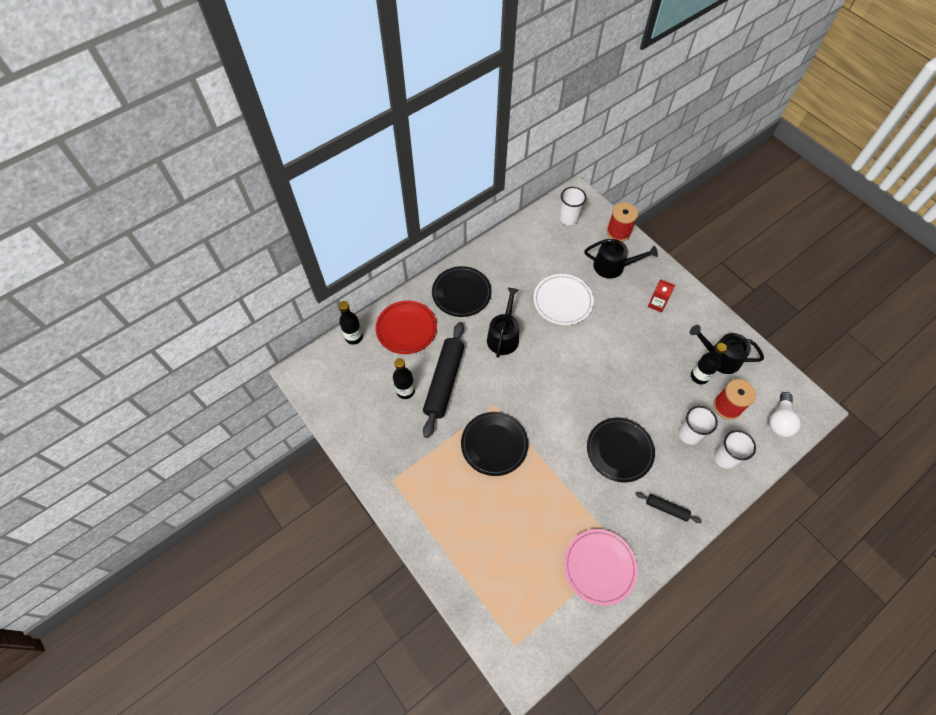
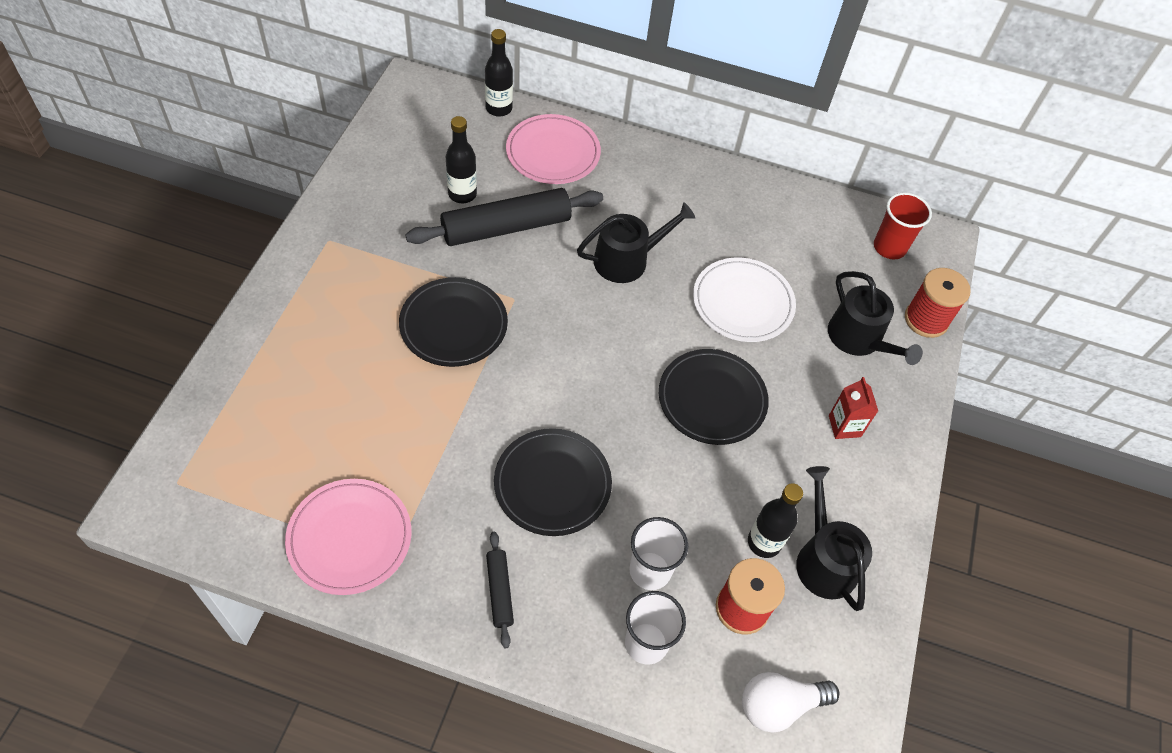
camera: 50 degrees right, 5 degrees down
red plate [376,300,437,354] -> pink plate [506,114,601,184]
black plate [432,266,491,317] -> black plate moved to [659,349,769,445]
white cup [559,187,587,225] -> red cup [874,192,932,260]

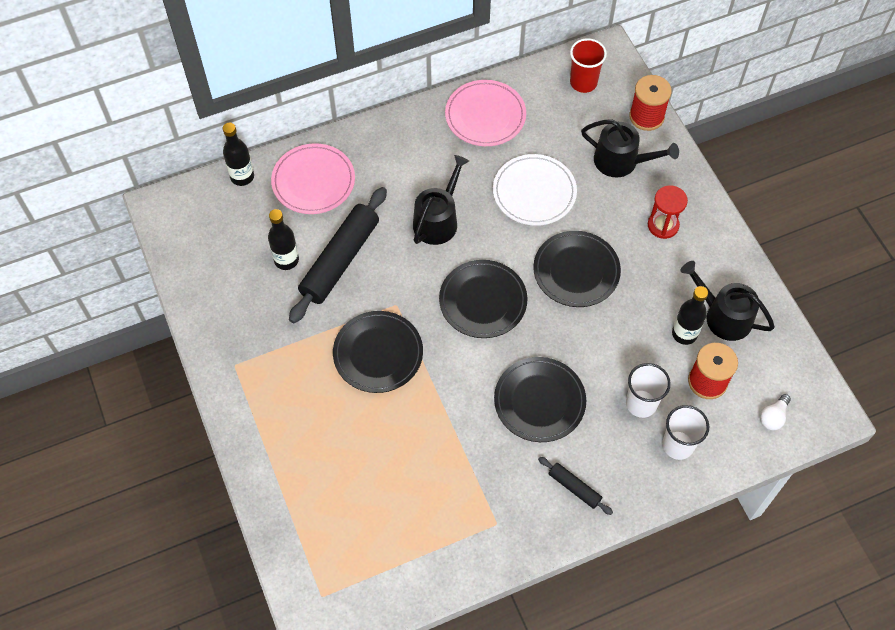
camera: 35 degrees left, 5 degrees up
pink plate [285,479,412,595] -> pink plate moved to [445,80,526,146]
white light bulb [742,672,839,733] -> white light bulb [760,394,791,430], size x0.63
red carton [829,377,878,439] -> red hourglass [648,185,688,239]
none -> black plate [439,260,527,338]

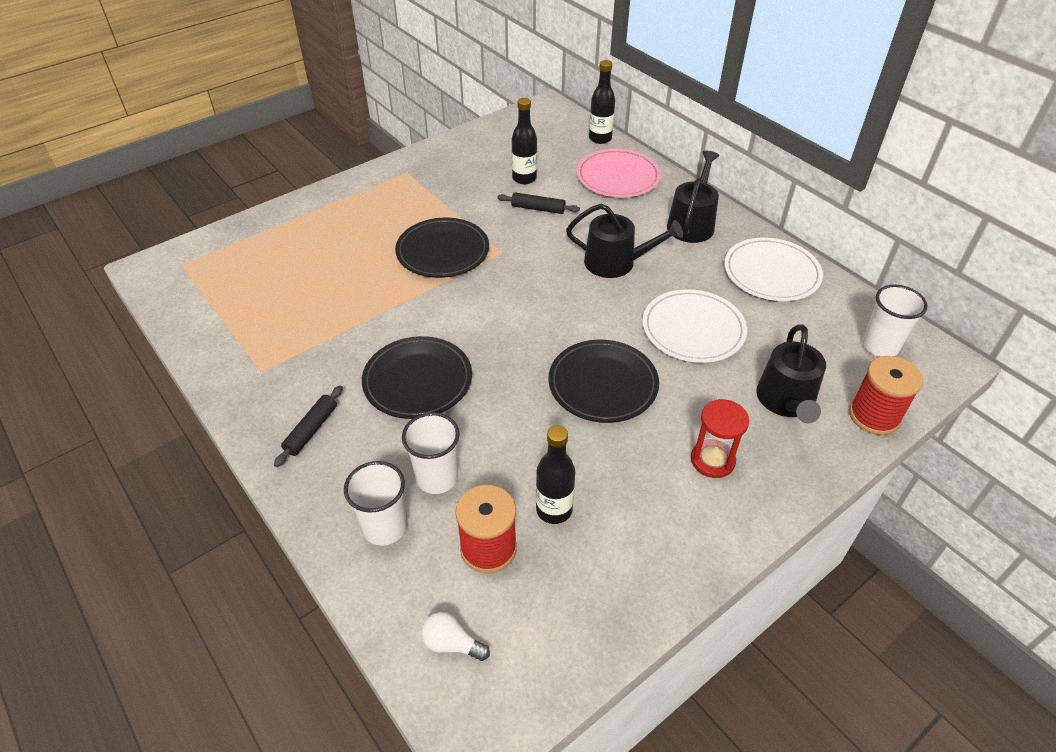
camera: 75 degrees right, 15 degrees down
black rolling pin [289,187,387,323] -> black rolling pin [497,192,580,214], size x0.48
black plate [439,260,527,338] -> none
pink plate [445,80,526,146] -> white plate [724,238,823,301]
red cup [570,38,607,93] -> white cup [862,285,928,357]
black watering can [680,261,775,341] -> black watering can moved to [667,151,719,243]

